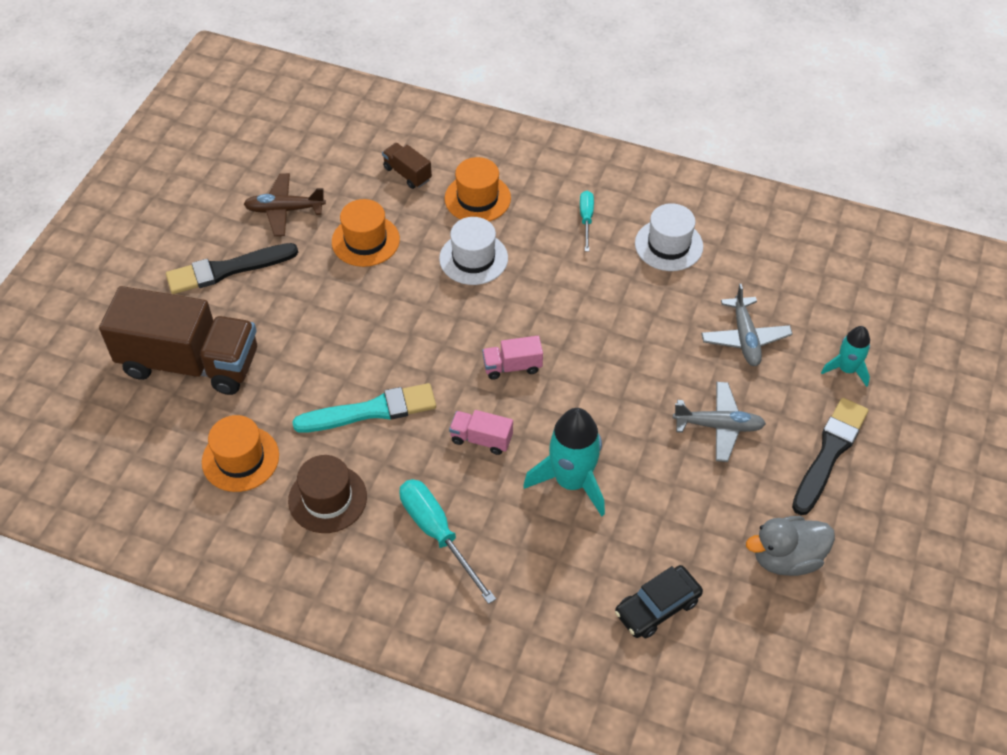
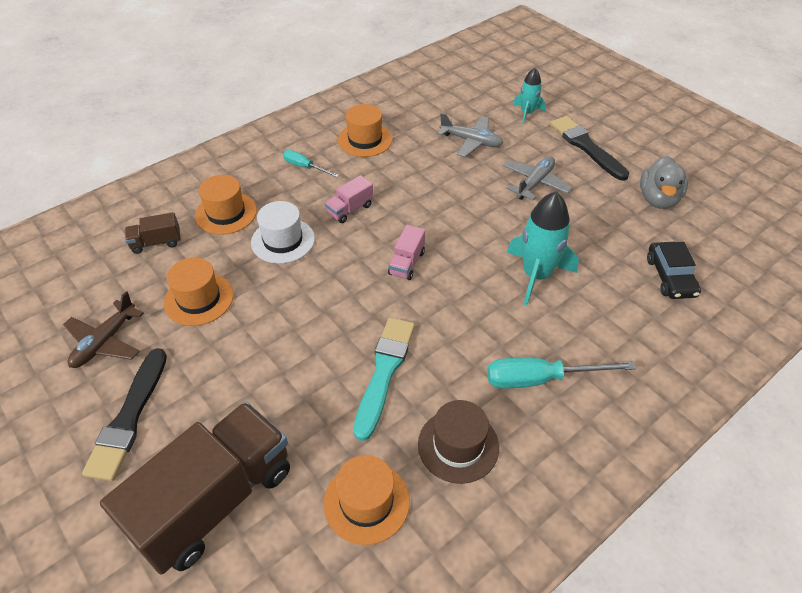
camera: 60 degrees left, 5 degrees down
pink truck [449,410,513,455] -> pink truck moved to [325,175,373,223]
white hat [635,203,703,271] -> orange hat [338,104,393,157]

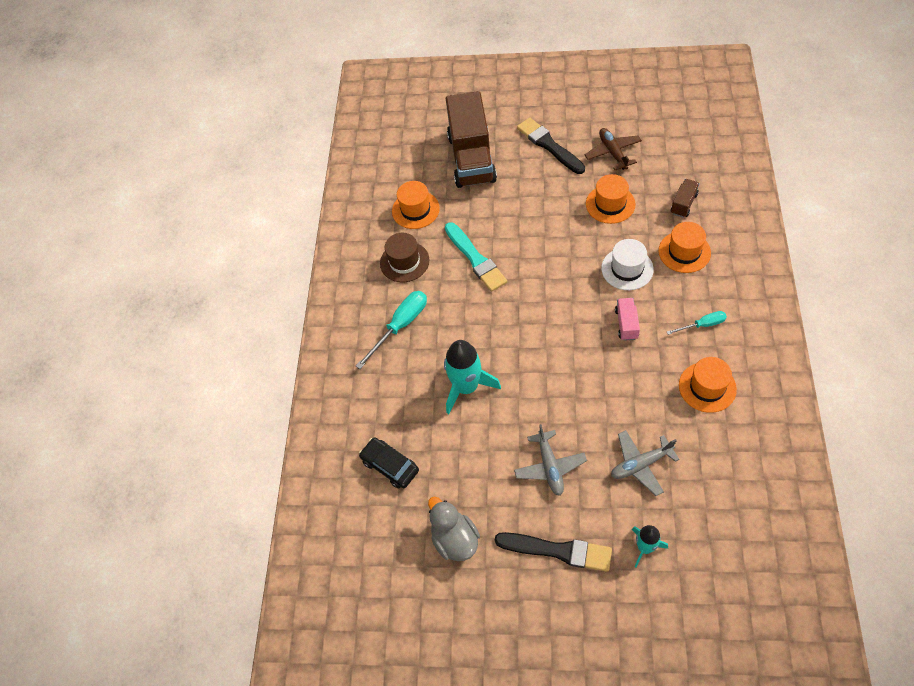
camera: 140 degrees right, 10 degrees up
pink truck [388,225,425,280] -> none

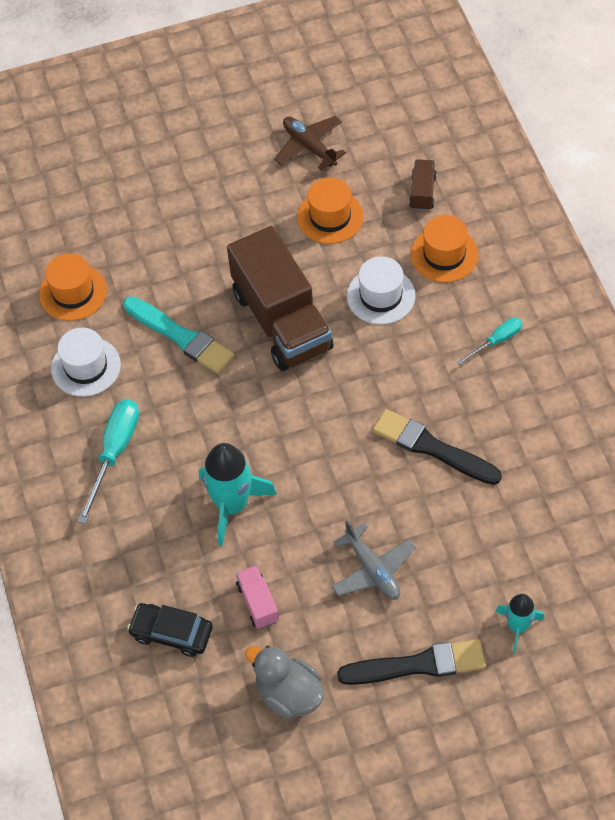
camera: 25 degrees left, 0 degrees up
brown hat [380,233,429,282] -> white hat [51,328,121,397]
brown truck [446,91,497,188] -> brown truck moved to [227,226,334,371]
black brush [517,118,585,174] -> black brush moved to [373,409,502,485]
grey plane [611,430,679,496] -> none
pink truck [615,298,640,341] -> pink truck moved to [236,565,279,629]
orange hat [679,357,737,413] -> none

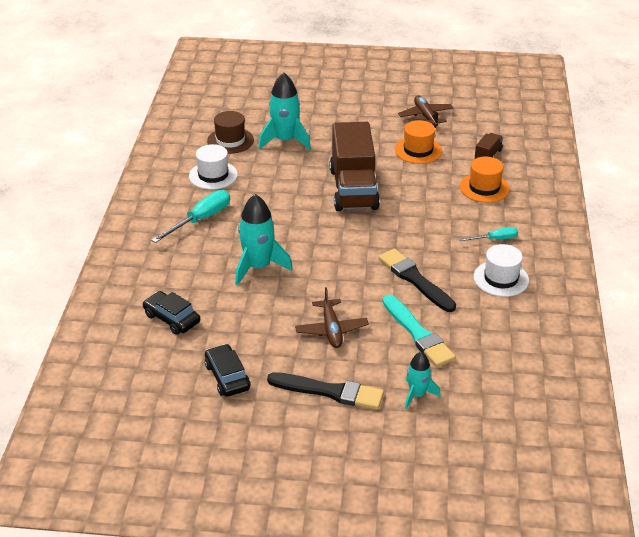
camera: 20 degrees right, 20 degrees down
orange hat [39,253,107,321] -> brown hat [207,111,254,154]
turquoise brush [123,296,234,374] -> turquoise brush moved to [383,295,456,367]
pink truck [236,565,279,629] -> none
grey duck [245,646,324,719] -> black car [205,344,251,397]
grey plane [331,520,416,600] -> brown plane [295,287,369,348]
white hat [347,256,415,325] -> white hat moved to [474,244,529,297]
none -> turquoise rocket [259,73,311,150]

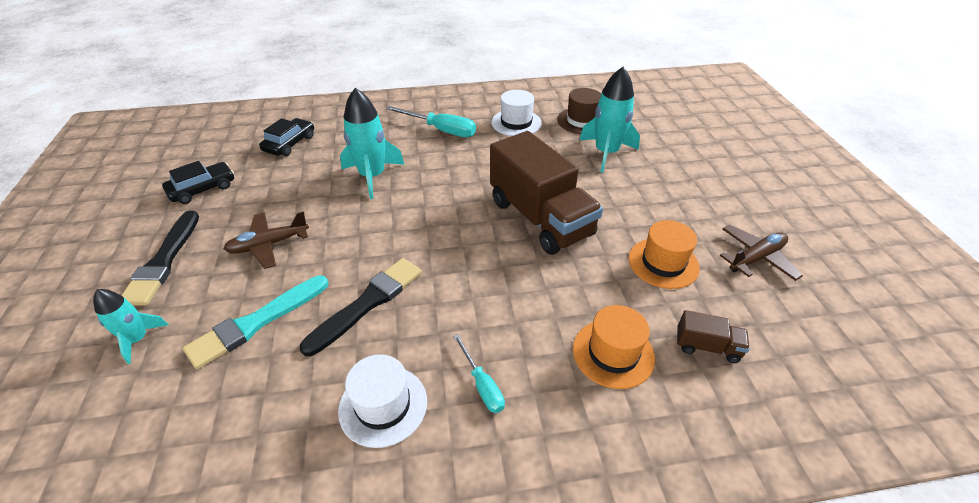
camera: 75 degrees right, 5 degrees up
brown truck [330,122,380,211] -> brown truck turned 105 degrees counterclockwise [490,131,603,255]

